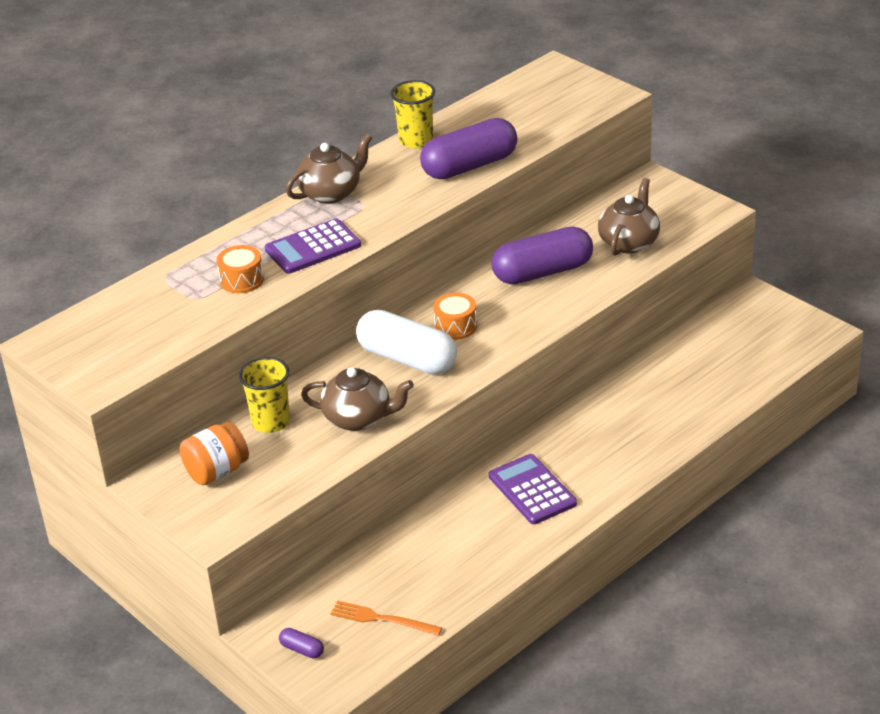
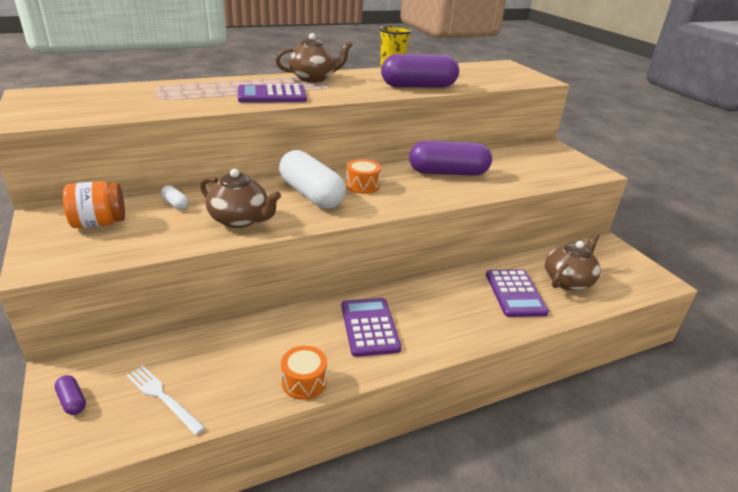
camera: 15 degrees right, 5 degrees down
orange drum [217,245,264,293] -> orange drum moved to [281,346,327,400]
yellow cup [239,357,290,433] -> white capsule [161,185,189,210]
orange fork [330,601,442,636] -> white fork [126,366,205,435]
brown teapot [598,178,660,256] -> brown teapot moved to [545,233,601,291]
none -> purple calculator [486,269,549,317]

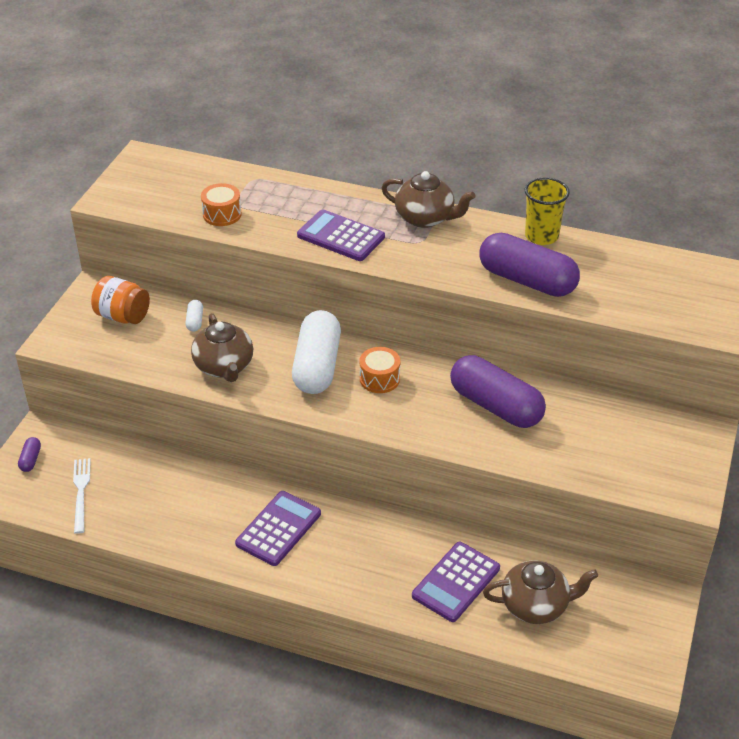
camera: 45 degrees right, 10 degrees up
orange drum [281,346,327,400] -> orange drum moved to [201,183,242,226]

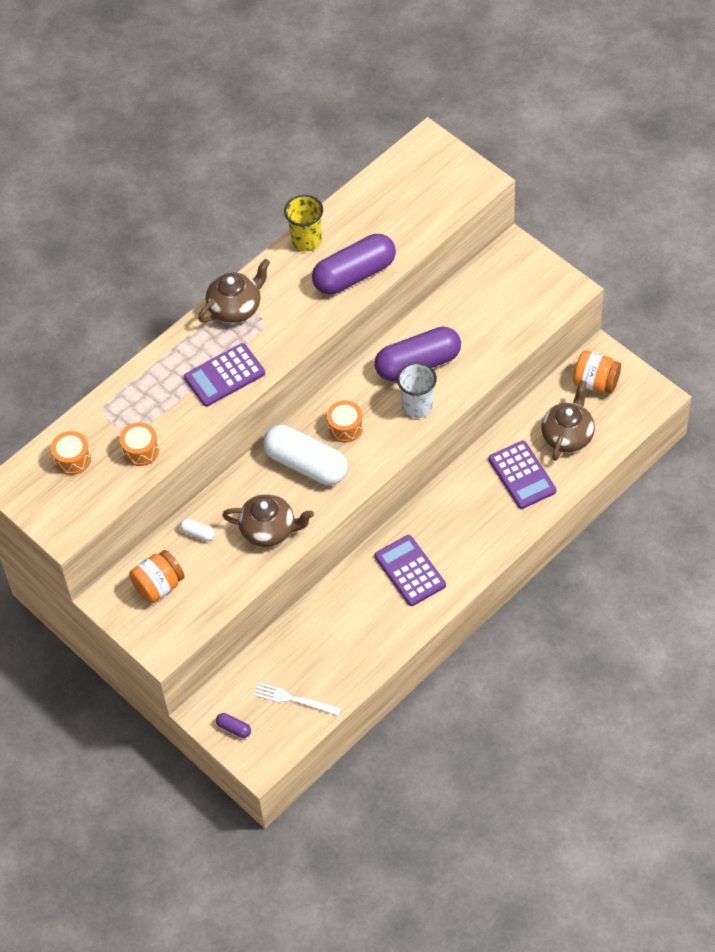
camera: 60 degrees left, 15 degrees up
none -> orange drum [51,431,91,475]
none -> white cup [397,362,437,418]
none -> orange jar [573,351,621,394]

